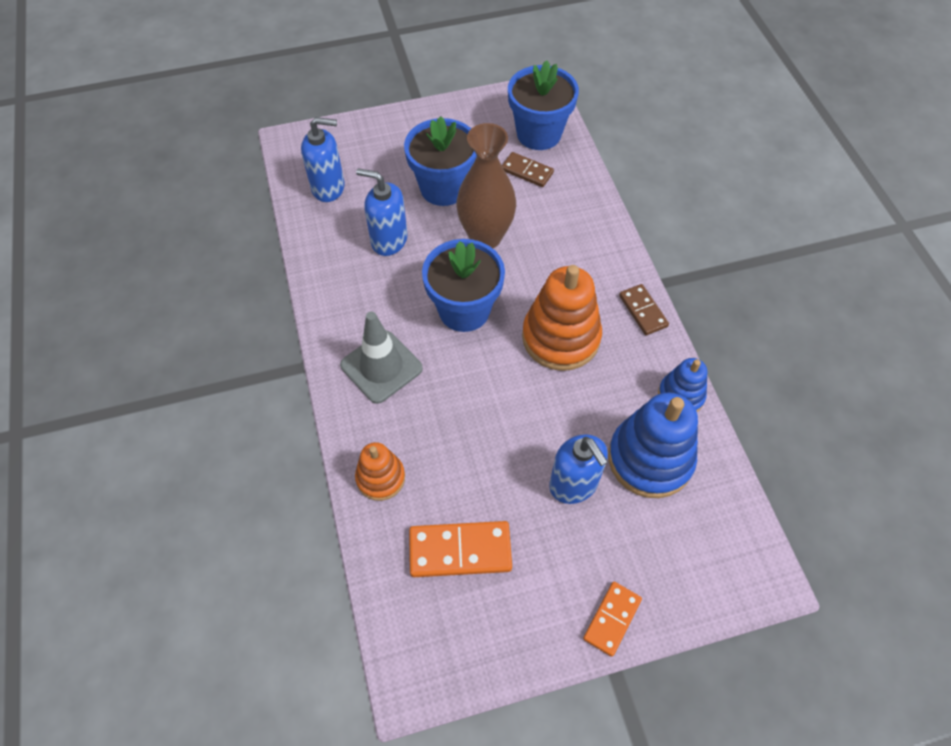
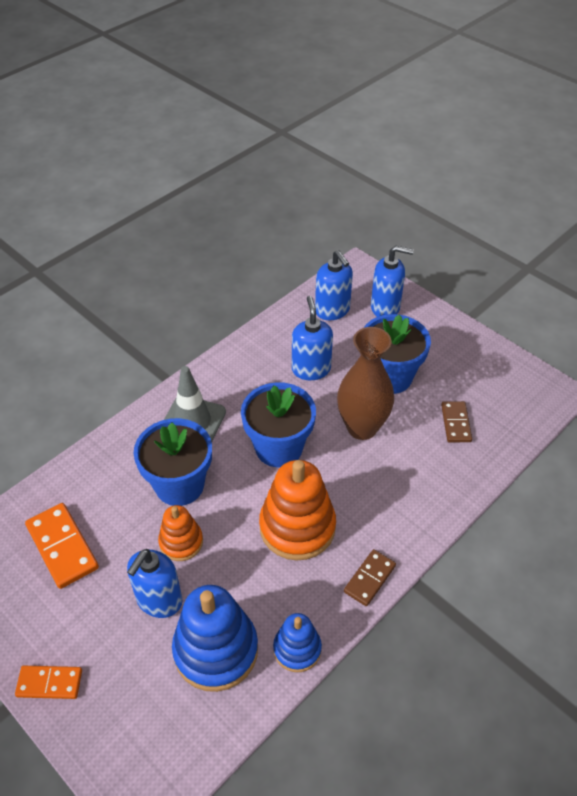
camera: 60 degrees right, 10 degrees down
orange stacking toy [355,442,405,501] -> orange stacking toy moved to [158,505,203,561]
blue flower pot [508,60,579,150] -> blue flower pot moved to [134,418,212,506]
none -> blue soap dispenser [371,246,414,317]

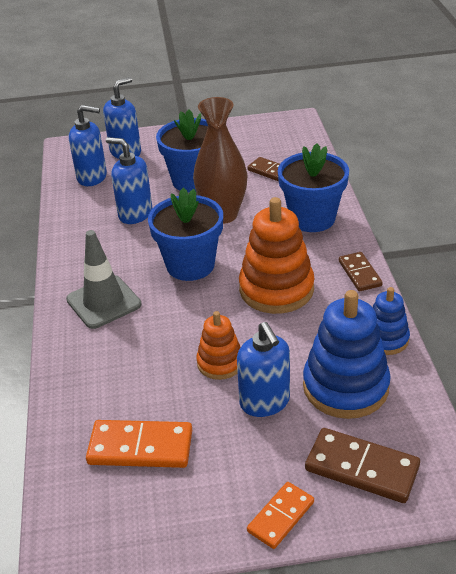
camera: 50 degrees left, 10 degrees down
blue flower pot [134,418,212,506] -> blue flower pot moved to [278,143,349,232]
none -> brown domino [305,428,420,503]

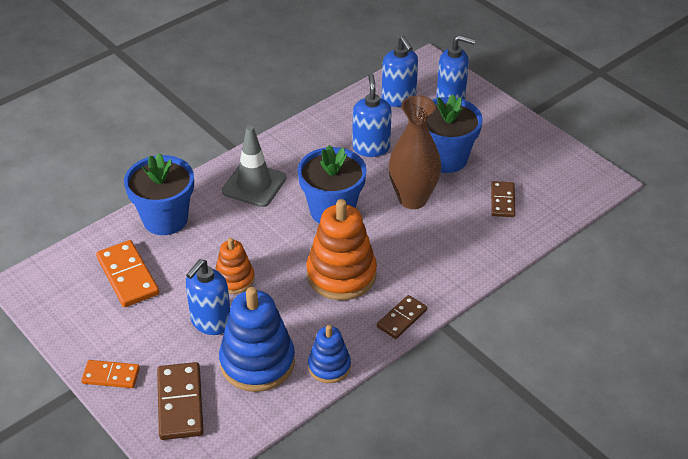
camera: 55 degrees right, 5 degrees up
blue flower pot [278,143,349,232] -> blue flower pot moved to [124,153,194,235]

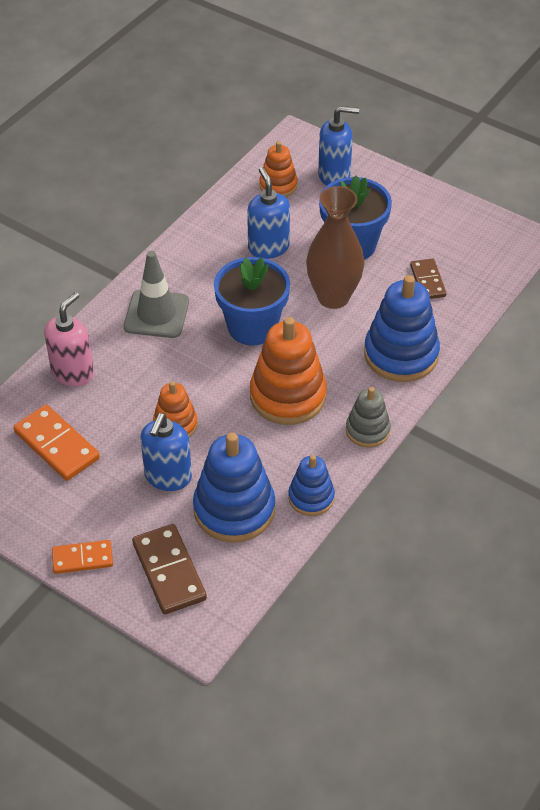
camera: 15 degrees left, 5 degrees up
blue flower pot [124,153,194,235] -> pink soap dispenser [44,292,94,387]
brown domino [377,295,427,339] -> grey stacking toy [346,387,391,448]
blue soap dispenser [381,36,418,107] -> orange stacking toy [259,141,298,197]
none -> blue stacking toy [364,275,440,382]

